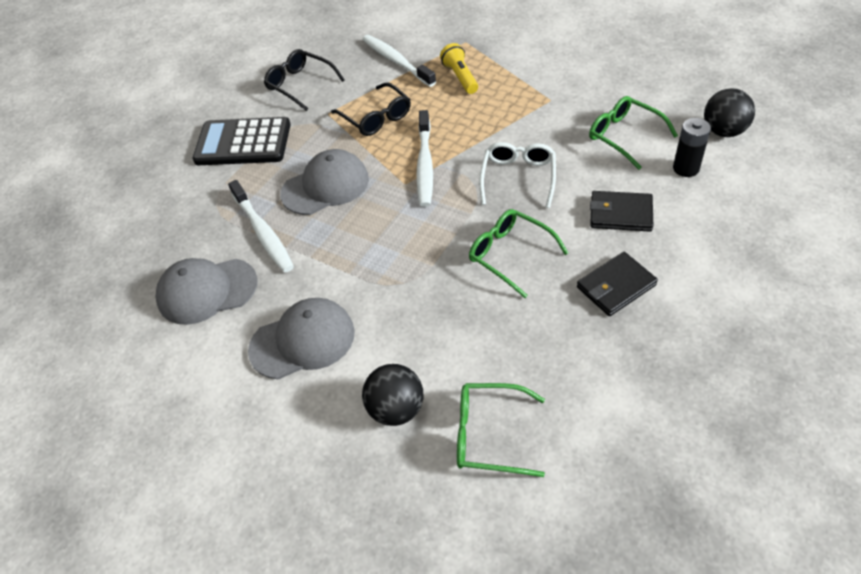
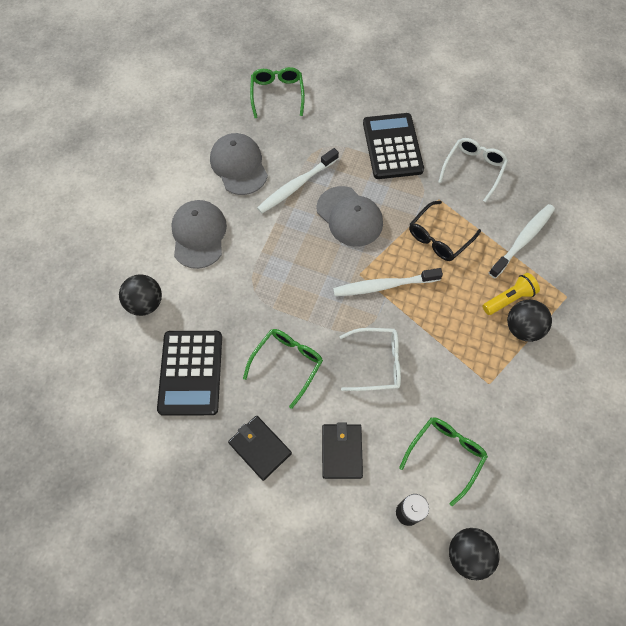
camera: 75 degrees right, 15 degrees up
grey cap [248,298,355,380] -> grey cap turned 150 degrees counterclockwise [171,200,227,269]
black glasses [264,49,344,111] -> white glasses [438,138,508,202]
green glasses [457,383,545,477] -> green glasses moved to [250,67,305,118]
none -> black calculator [157,331,222,416]
none -> black ball [507,300,552,342]

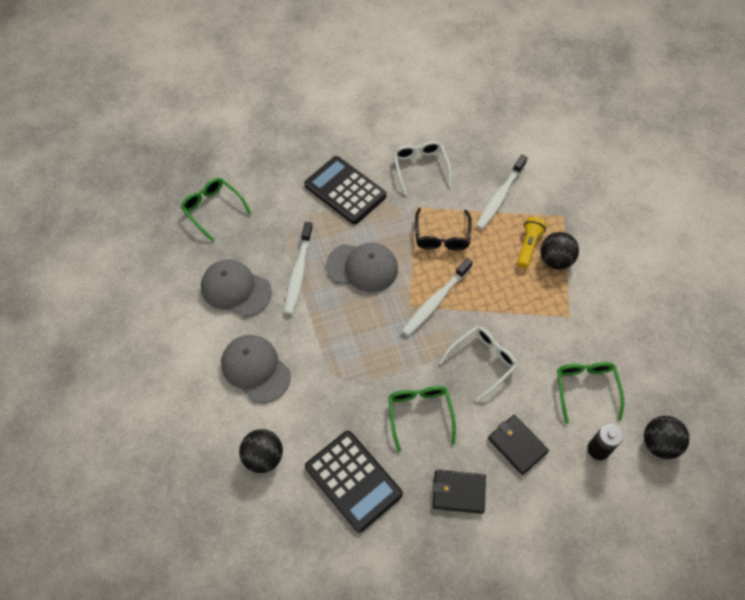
camera: 40 degrees left, 5 degrees down
white toothbrush [489,204,555,278] -> white toothbrush turned 150 degrees counterclockwise [476,154,528,230]

